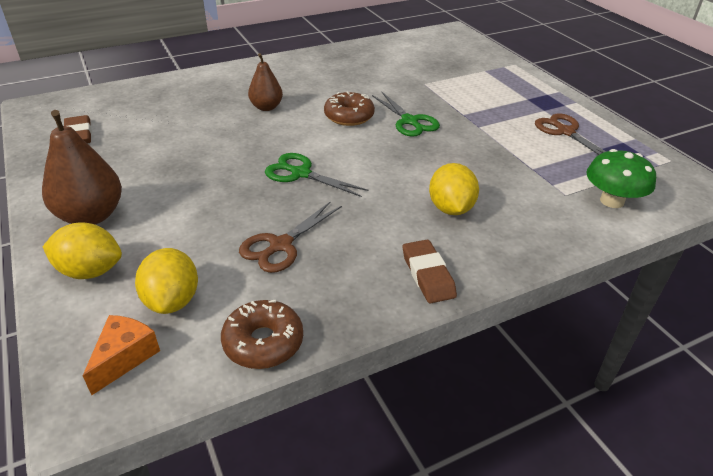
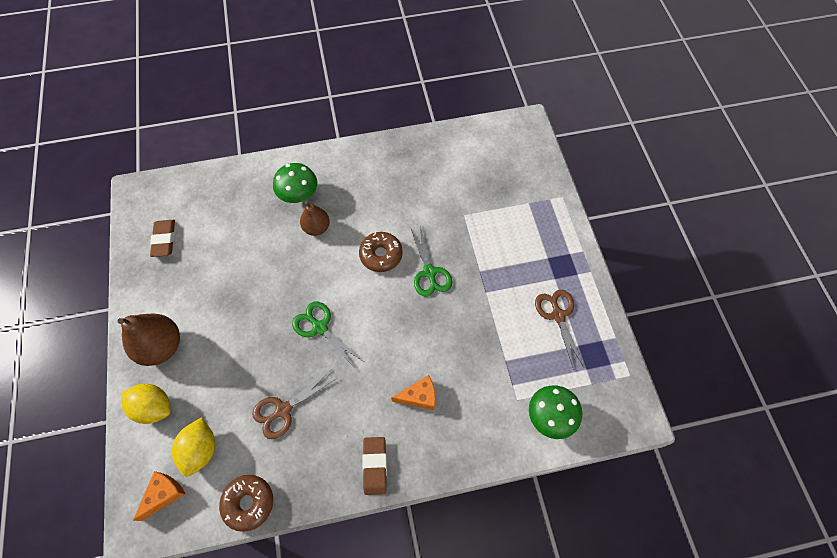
camera: 15 degrees right, 25 degrees up
yellow lemon [429,163,479,215] -> orange cheese [391,375,436,410]
none -> green mushroom [273,163,317,203]

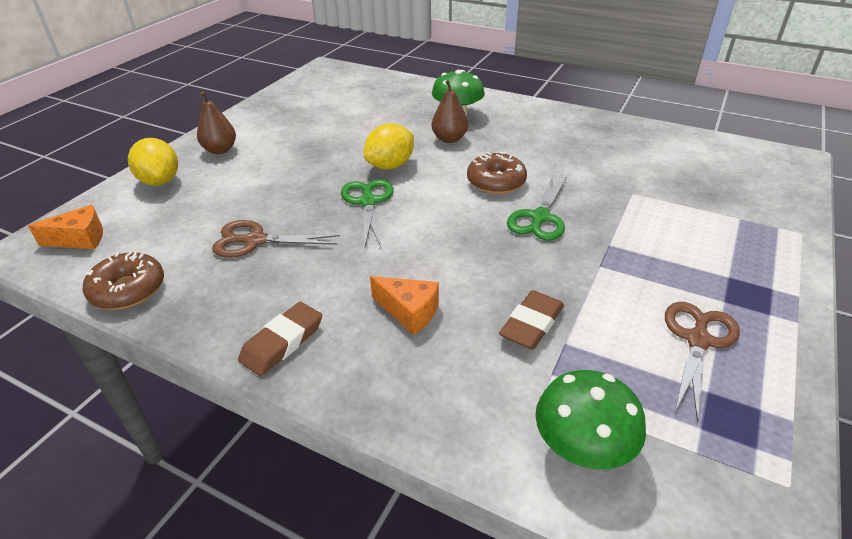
camera: 40 degrees right, 25 degrees down
brown pear [118,313,180,366] -> brown pear [197,92,236,154], size x0.62
brown eraser [150,220,175,257] -> brown eraser moved to [499,290,564,349]
yellow lemon [172,417,215,477] -> yellow lemon moved to [364,123,414,169]

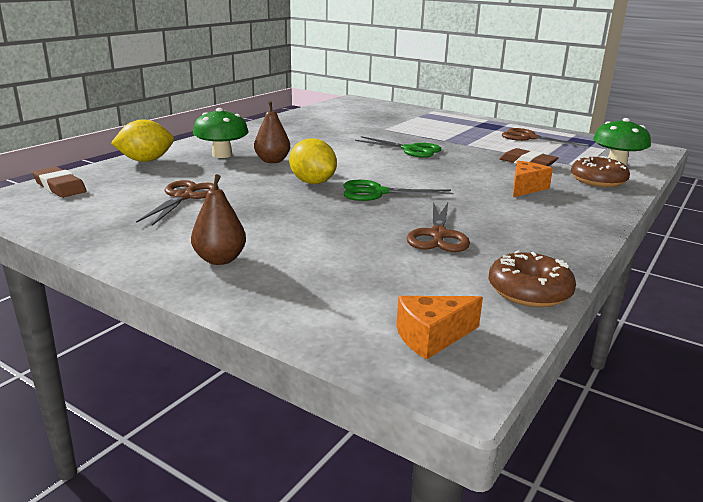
camera: 85 degrees left, 15 degrees down
orange cheese [28,205,103,249] -> orange cheese turned 105 degrees counterclockwise [396,296,483,360]
yellow lemon [128,138,178,186] -> yellow lemon moved to [111,120,174,162]
brown eraser [238,302,322,376] -> brown eraser moved to [32,167,87,198]
brown donut [467,152,527,194] -> brown donut moved to [571,156,630,187]
none -> brown scissors [136,180,219,226]

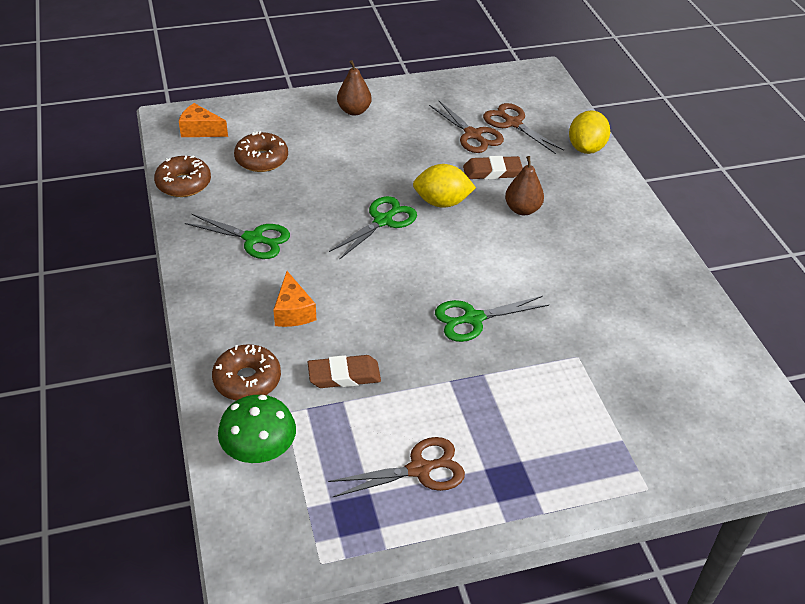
camera: 130 degrees right, 20 degrees up
brown eraser [32,167,87,198] -> brown eraser moved to [463,156,523,180]
green mushroom [193,108,249,158] -> none
orange cheese [396,296,483,360] -> orange cheese turned 90 degrees counterclockwise [179,103,228,137]
brown scissors [407,202,470,252] -> brown scissors moved to [483,103,564,154]
none -> green scissors [185,214,290,259]
none -> brown donut [234,131,288,172]

